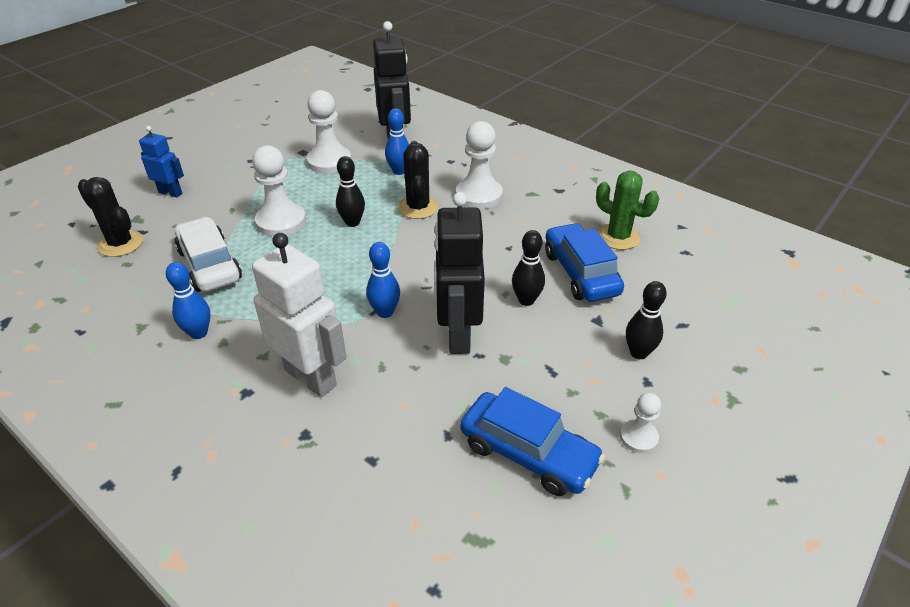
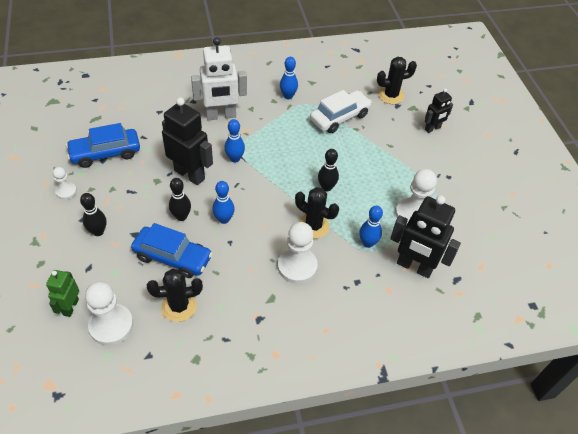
camera: 125 degrees right, 10 degrees up
blue robot [139,126,184,198] -> black robot [425,88,453,133]
white car [174,217,242,292] -> white car turned 45 degrees counterclockwise [310,90,372,133]
white pawn [252,145,306,237] -> white pawn moved to [85,282,133,346]
green cactus [596,171,659,250] -> black cactus [147,269,203,322]
none -> green robot [46,270,79,317]
none -> blue bowling pin [212,181,235,224]

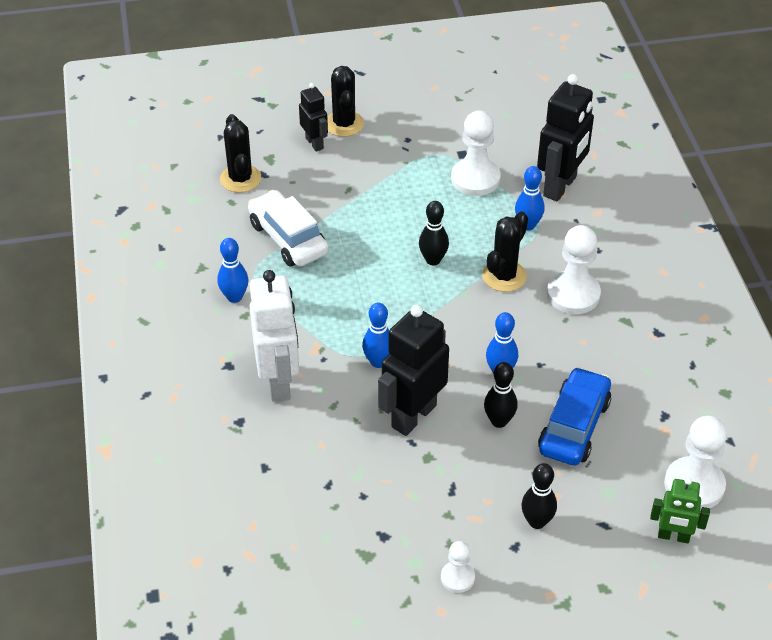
camera: 85 degrees left, 5 degrees down
blue car [66,123,140,168] -> none
black cactus [147,269,203,322] -> black cactus moved to [327,66,364,137]

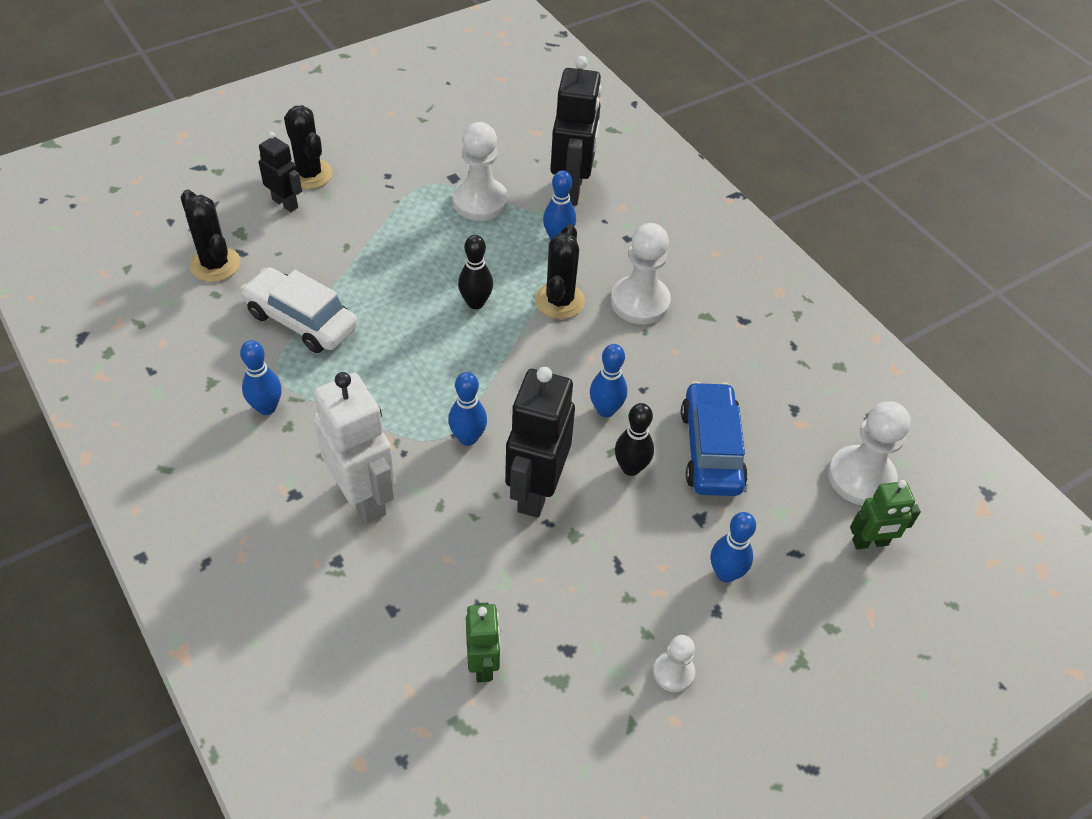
camera: 25 degrees left, 5 degrees up
black bowling pin [521,463,557,529] -> blue bowling pin [711,512,756,583]
none -> green robot [466,603,500,682]

